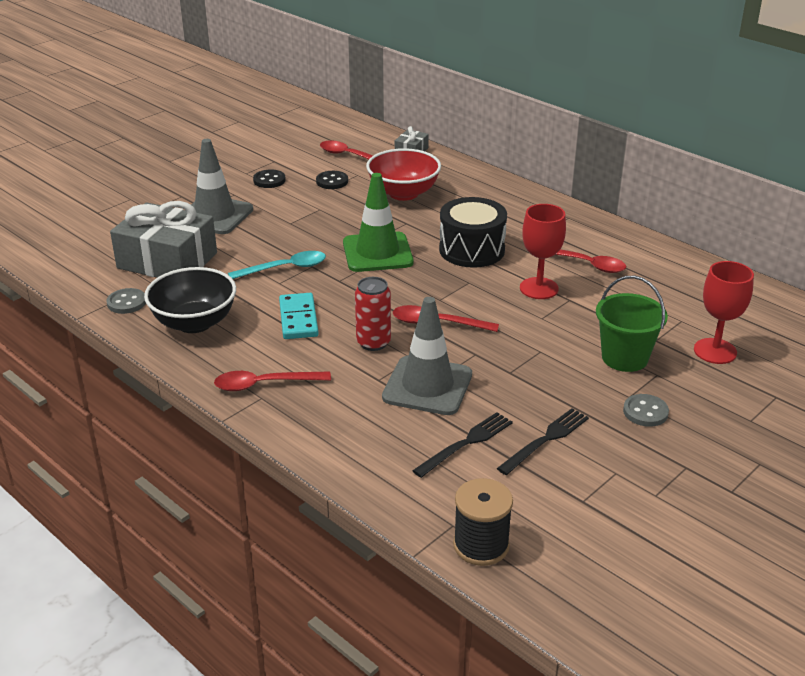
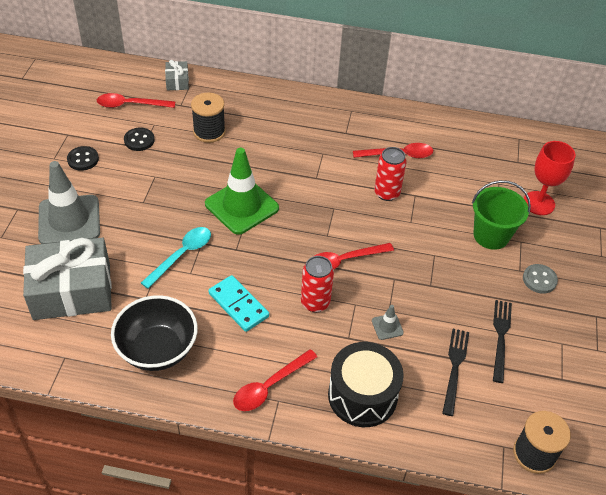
camera: 35 degrees left, 15 degrees up
grey button [106,288,146,314] -> none
red bowl [366,148,441,201] -> black spool [191,93,226,143]
grey traffic cone [382,297,472,415] -> grey traffic cone [372,305,404,340], size x0.42
black drum [439,197,507,268] -> black drum moved to [328,342,404,427]
red goblet [520,204,566,299] -> red can [374,147,407,201]

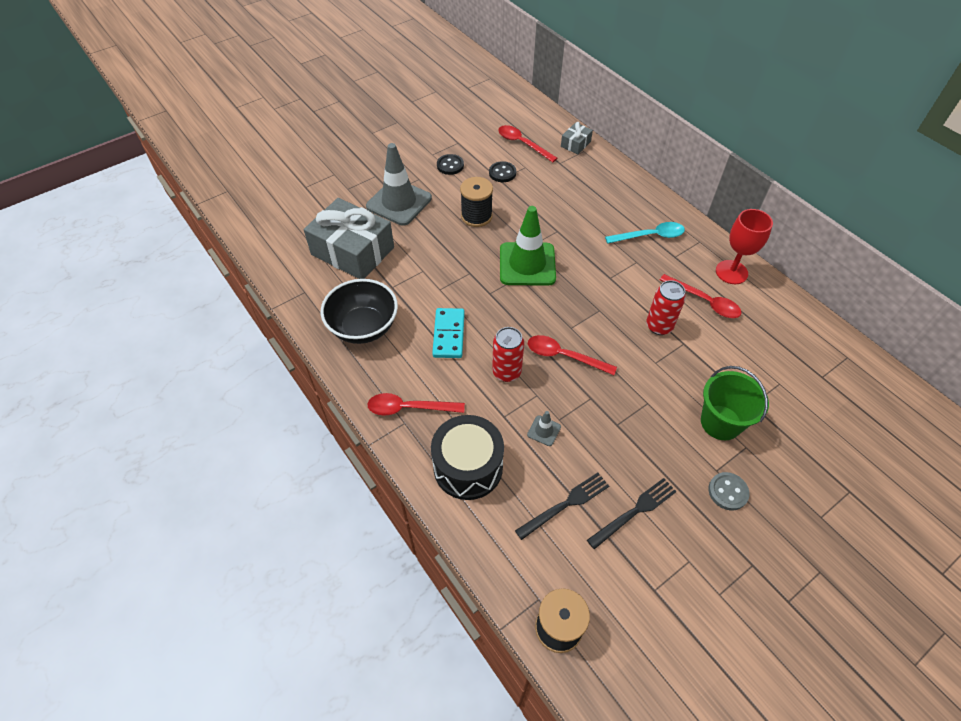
camera: 45 degrees right, 5 degrees up
turquoise spoon [141,227,211,289] -> turquoise spoon moved to [605,222,685,244]
black spool [191,93,226,143] -> black spool moved to [460,177,493,227]
red goblet [523,141,576,215] -> red goblet moved to [716,209,773,284]

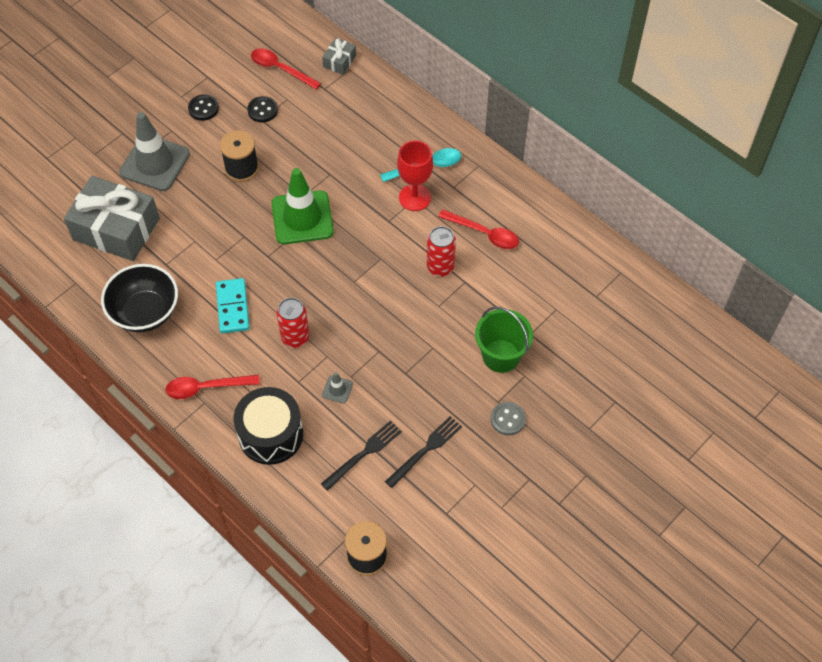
camera: 10 degrees left, 5 degrees up
red spoon [528,335,617,375] -> none
red goblet [716,209,773,284] -> red goblet moved to [397,140,433,211]

